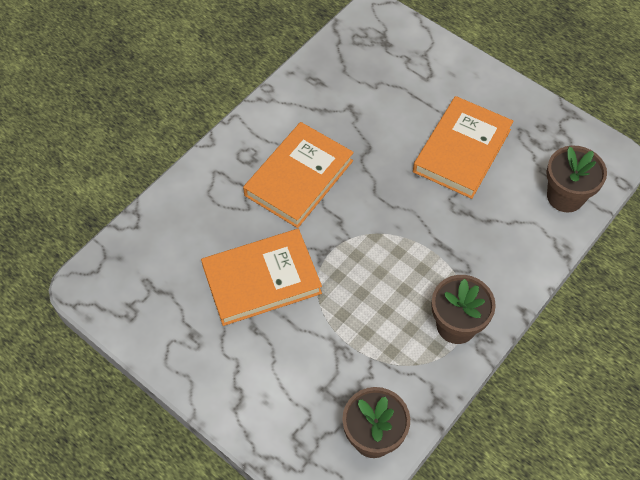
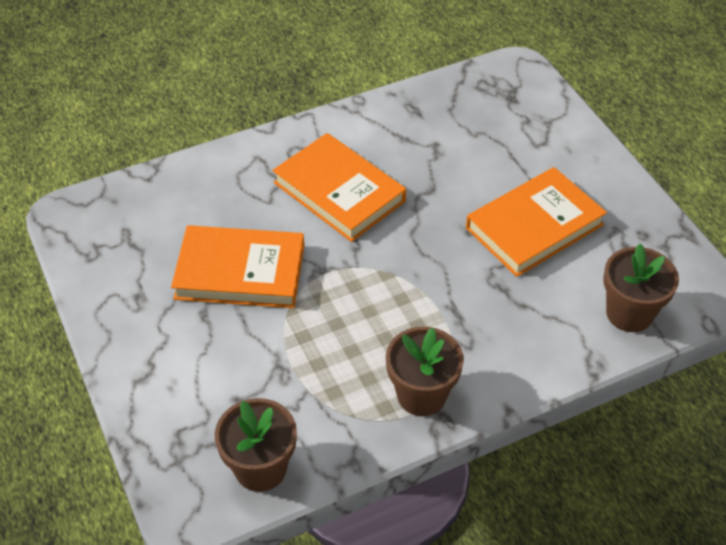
camera: 25 degrees right, 10 degrees down
orange book [243,122,354,228] -> orange book turned 75 degrees clockwise [272,133,406,242]

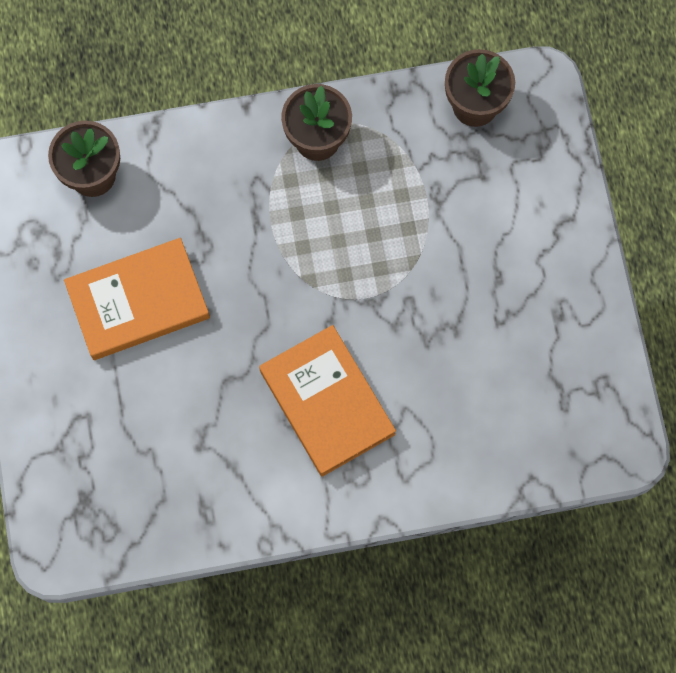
camera: 165 degrees left, 25 degrees up
orange book [171,225,304,308] -> none

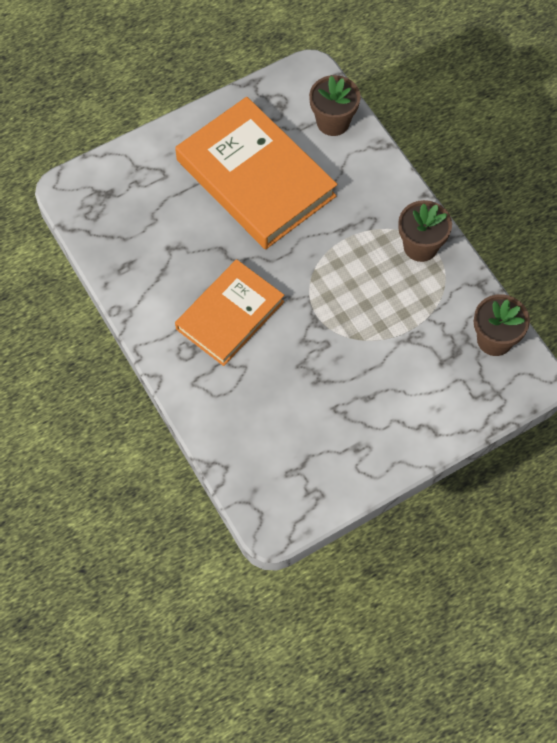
camera: 70 degrees right, 10 degrees down
orange book [64,238,210,360] -> orange book [175,97,337,249], size x1.55

